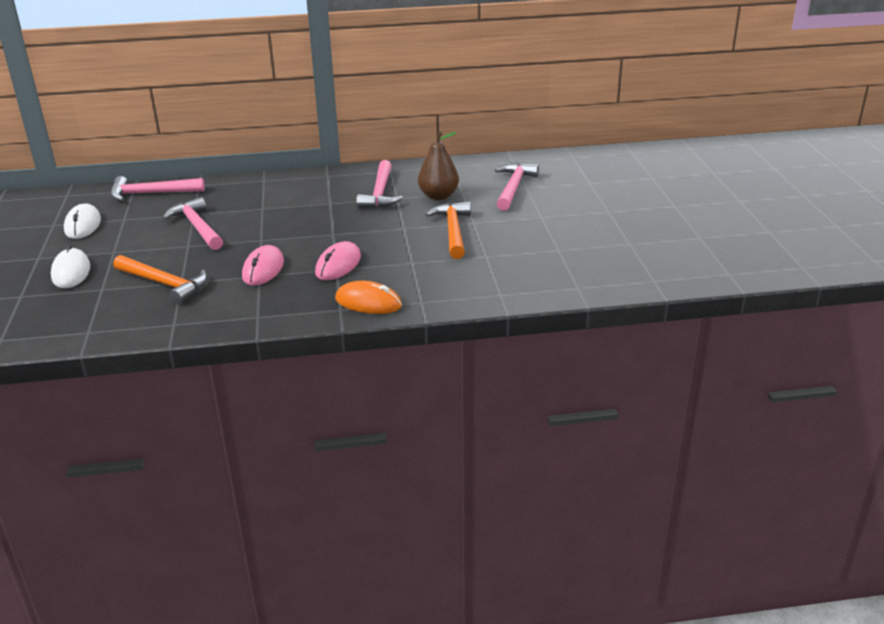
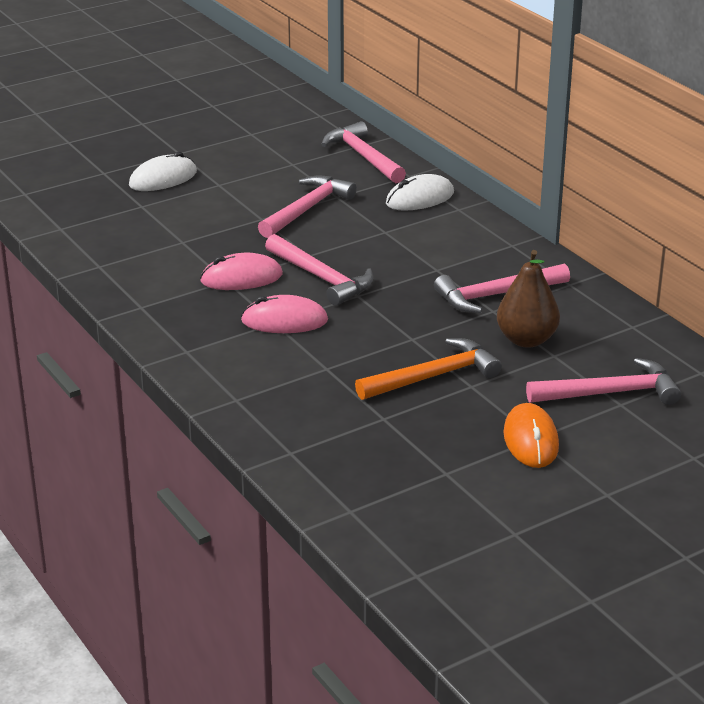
camera: 65 degrees right, 0 degrees up
white mouse [64,203,101,239] -> white mouse moved to [386,174,454,211]
orange hammer [113,255,208,304] -> none
orange mouse [335,281,402,314] -> orange mouse moved to [504,403,559,468]
none -> pink hammer [265,234,373,306]

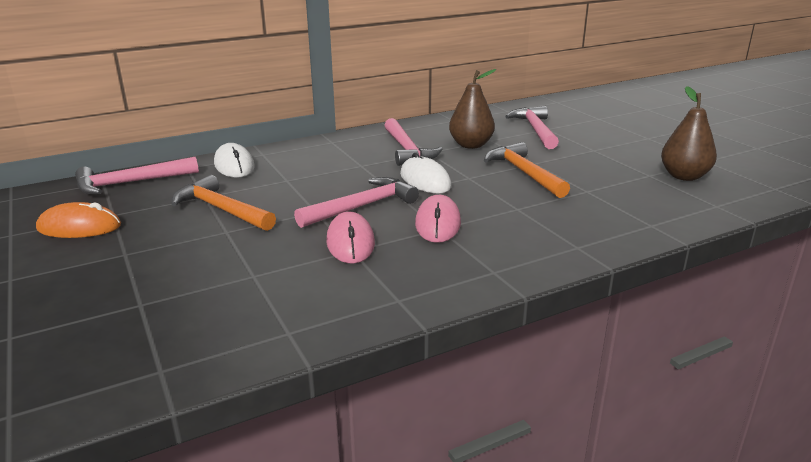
camera: 85 degrees left, 5 degrees down
white mouse [129,152,197,191] -> white mouse moved to [400,153,452,193]
pink hammer [258,176,357,238] -> orange hammer [172,175,276,231]
orange mouse [504,403,559,468] -> orange mouse moved to [36,202,121,238]
none -> brown pear [661,86,717,181]

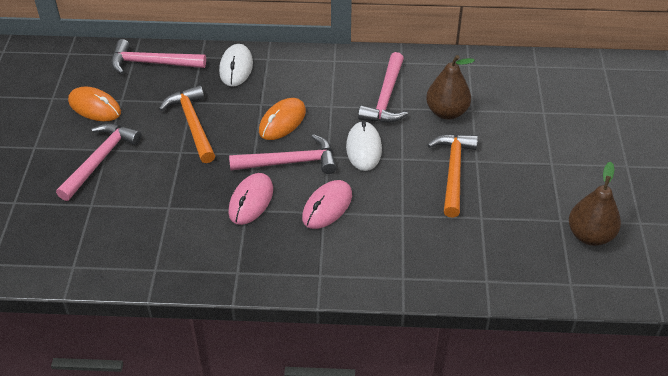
camera: 30 degrees right, 20 degrees up
pink hammer [505,106,559,149] -> pink hammer moved to [56,123,141,201]
none -> orange mouse [259,98,306,140]

